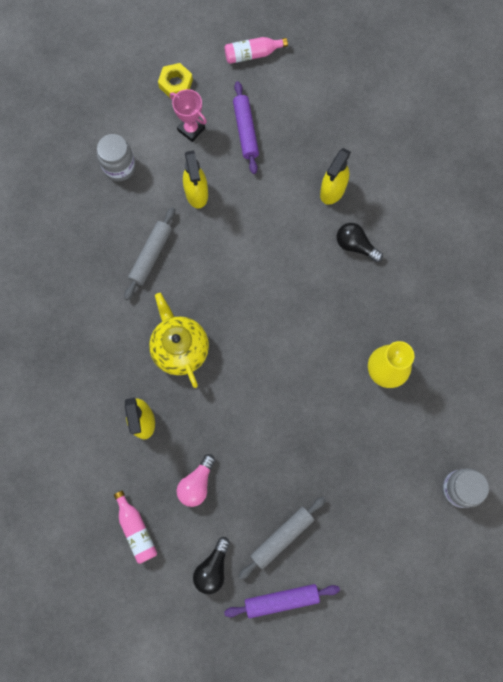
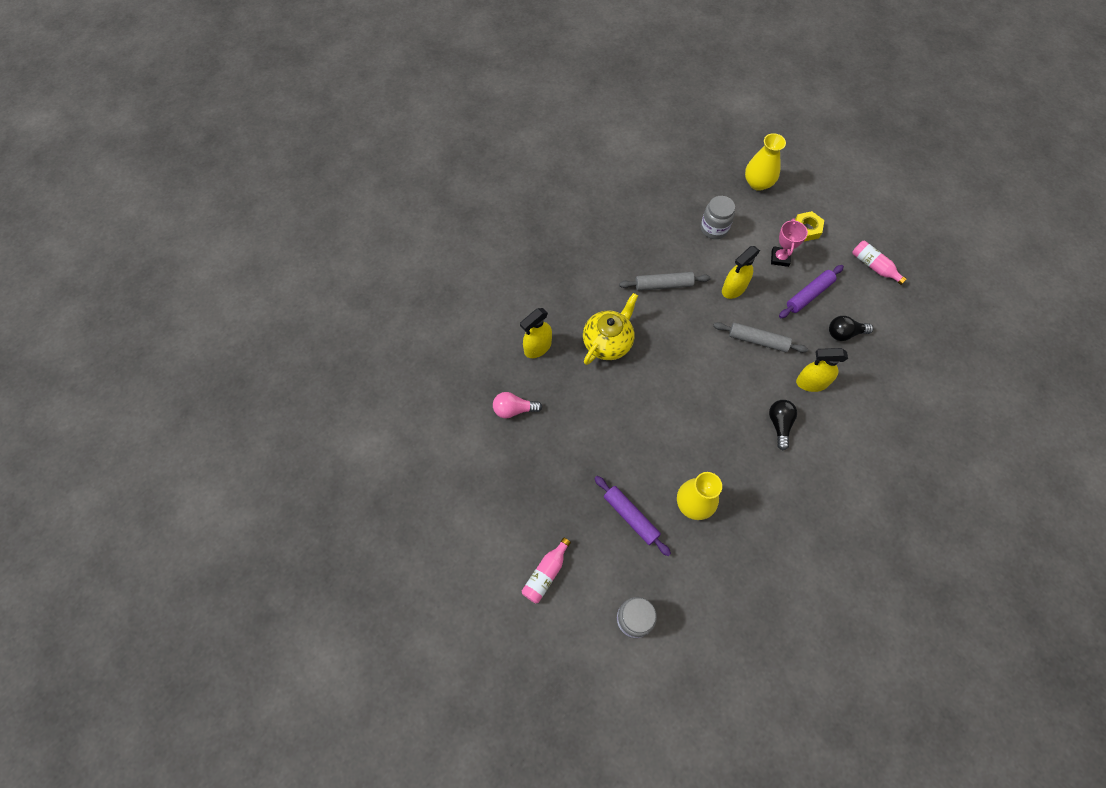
camera: 60 degrees right, 10 degrees down
pink bottle [114,491,157,564] -> pink bottle moved to [522,538,571,603]
black light bulb [193,537,230,594] -> black light bulb moved to [829,316,873,341]
purple rolling pin [224,584,340,618] -> purple rolling pin moved to [594,476,671,556]
grey rolling pin [238,497,326,580] -> grey rolling pin moved to [713,322,808,353]
none -> yellow vase [745,133,786,191]

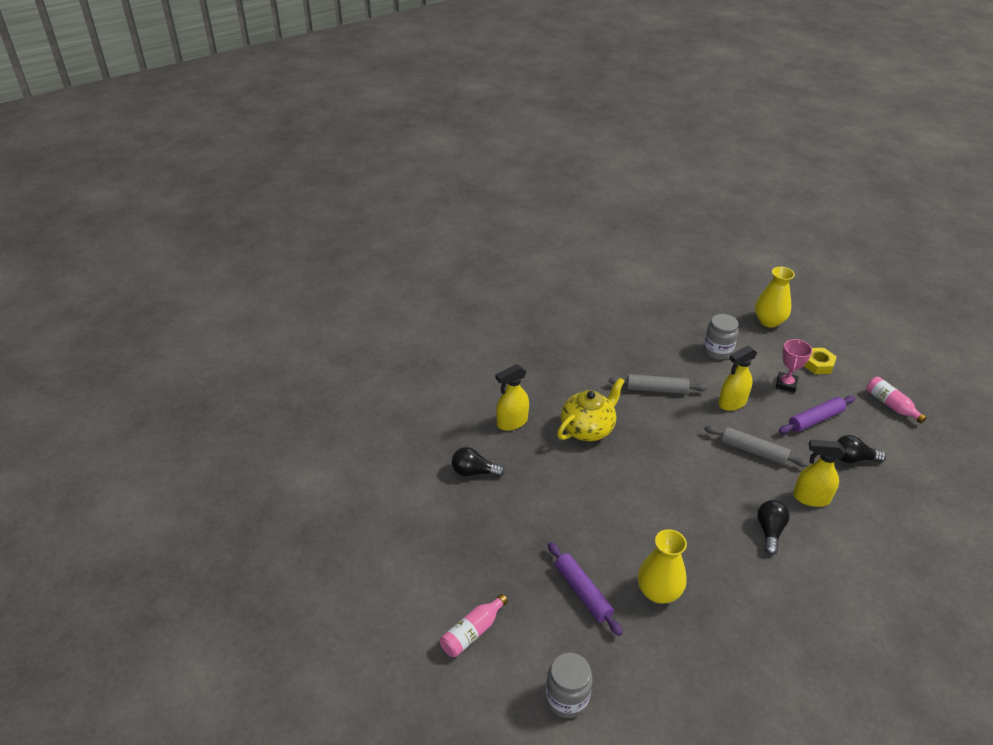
camera: 10 degrees right, 25 degrees down
pink light bulb [493,392,542,419] -> black light bulb [452,447,505,477]

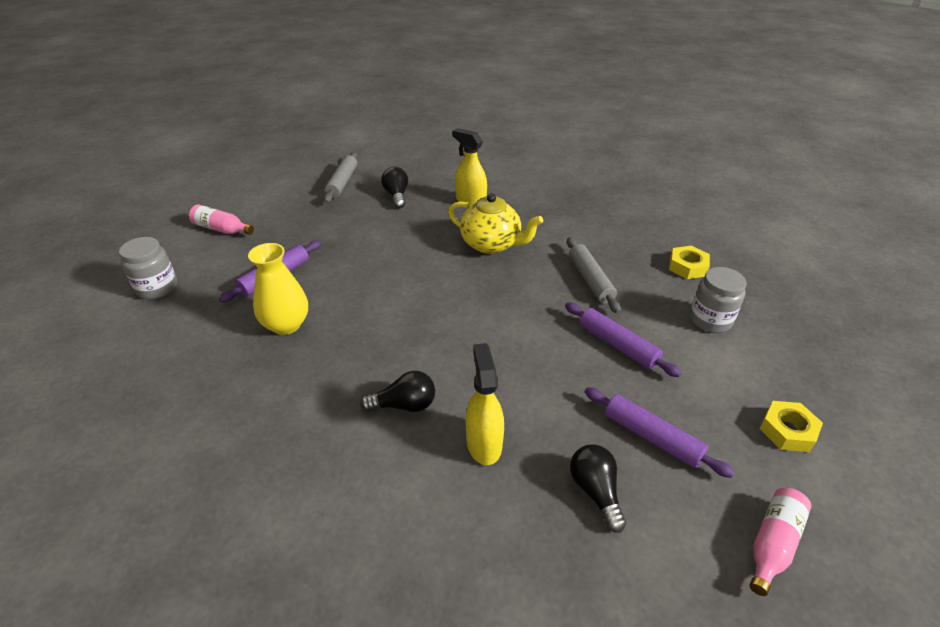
camera: 70 degrees right, 0 degrees up
grey rolling pin [704,425,809,467] -> grey rolling pin moved to [324,152,358,203]
yellow spray bottle [718,345,757,411] -> purple rolling pin [565,303,682,377]
yellow vase [755,267,795,327] -> none
pink trophy [776,339,812,393] -> none
none -> yellow nut [669,245,710,279]

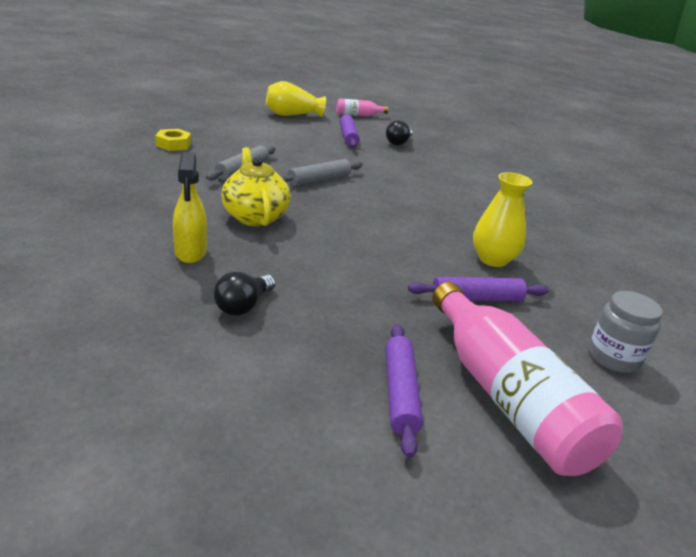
camera: 140 degrees left, 10 degrees down
pink bottle [189,204,254,235] -> pink bottle [432,282,623,476], size x2.14
grey rolling pin [324,152,358,203] -> grey rolling pin moved to [280,159,363,186]
black light bulb [360,371,435,412] -> none
yellow spray bottle [466,343,504,465] -> none
purple rolling pin [565,303,682,377] -> purple rolling pin moved to [385,324,423,458]
grey jar [690,267,746,333] -> none
yellow nut [760,401,823,452] -> yellow vase [266,81,326,117]

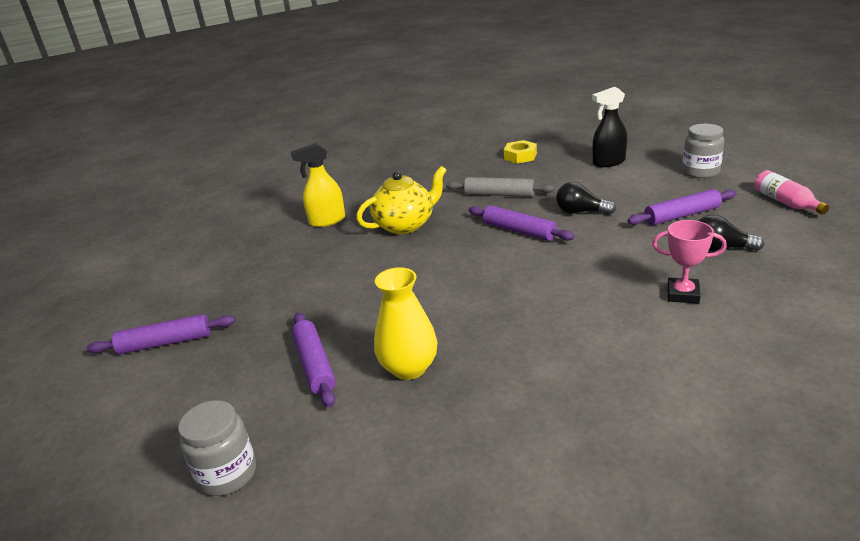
camera: 85 degrees right, 0 degrees up
black light bulb [214,272,276,316] -> black light bulb moved to [556,182,616,214]
yellow vase [266,81,326,117] -> grey jar [682,124,724,178]
grey rolling pin [280,159,363,186] -> purple rolling pin [469,205,575,241]
pink bottle [432,282,623,476] -> none
none -> black spray bottle [592,87,627,167]
none -> pink trophy [652,220,727,304]

